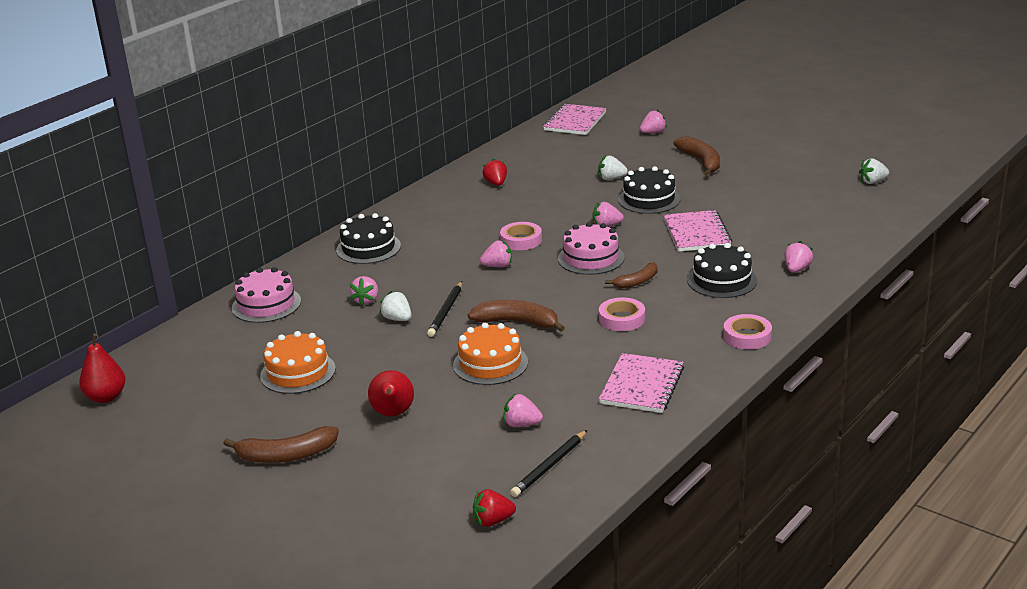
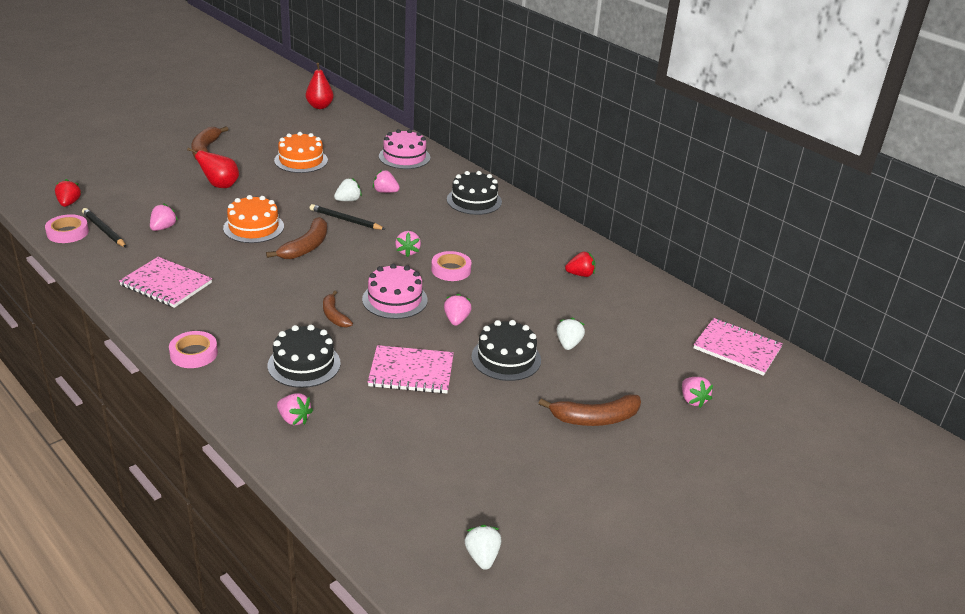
camera: 95 degrees right, 5 degrees up
pink tape [599,297,645,331] -> pink tape moved to [45,214,89,243]

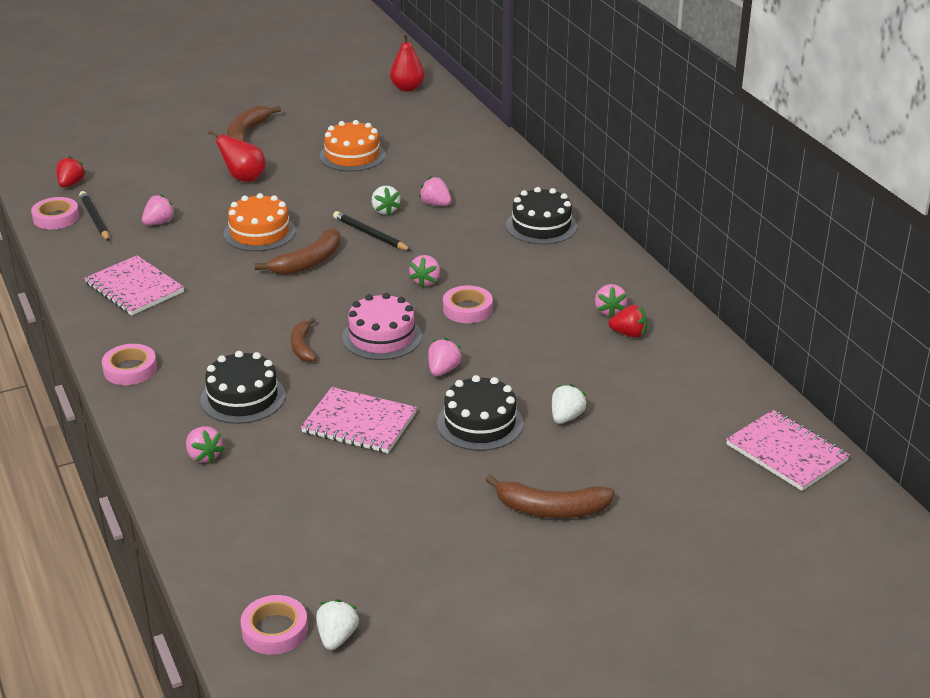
camera: 20 degrees right, 0 degrees up
white strawberry [334,178,362,201] -> white strawberry turned 90 degrees clockwise [372,186,401,216]
pink cake [379,129,430,169] -> none
pink strawberry [682,377,713,408] -> pink strawberry moved to [595,284,627,318]
none -> pink tape [241,595,308,655]

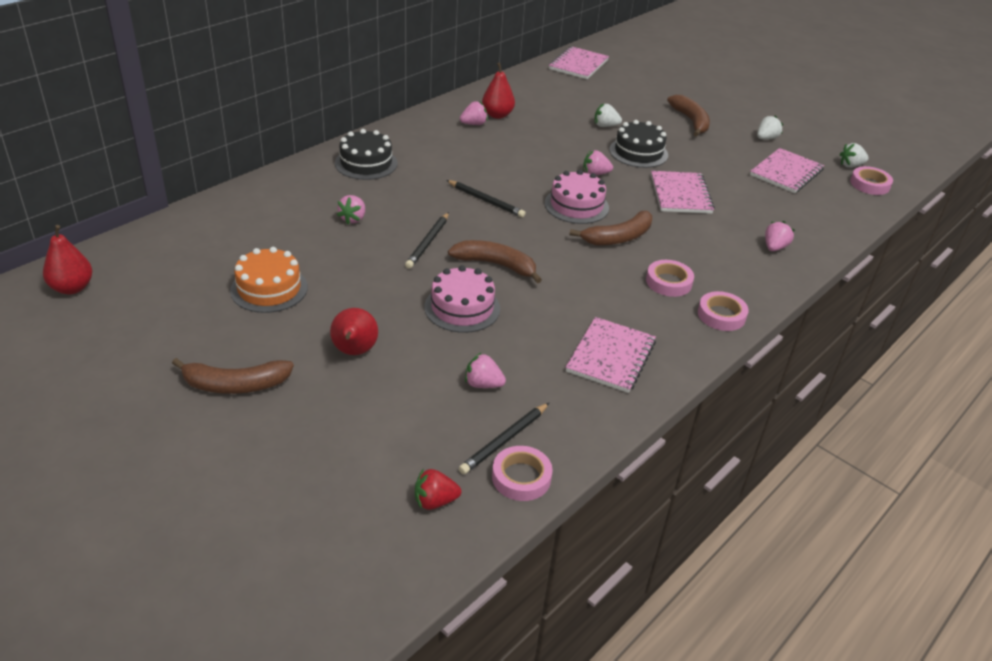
camera: 115 degrees left, 5 degrees up
black cake [200,351,285,424] -> none
orange cake [224,193,296,251] -> pink cake [425,265,500,333]
brown banana [291,318,317,362] -> brown banana [569,211,652,245], size x1.56
white strawberry [372,186,401,216] -> white strawberry moved to [757,115,783,139]
pink strawberry [409,255,440,287] -> black pencil [446,180,526,217]
pink tape [443,286,493,323] -> pink tape moved to [646,260,694,297]
red strawberry [608,305,648,338] -> red pear [482,63,515,119]
none -> pink notebook [750,148,824,193]

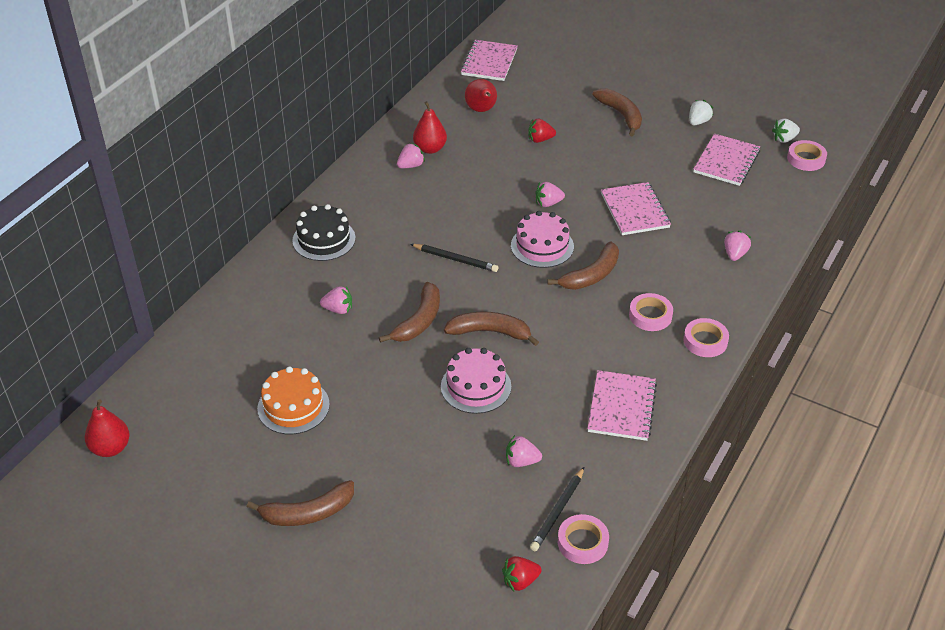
camera: 10 degrees left, 5 degrees up
red pear [330,308,378,355] -> red pear moved to [465,79,497,112]
pink strawberry [337,195,365,224] -> pink strawberry turned 90 degrees counterclockwise [320,286,352,314]
black pencil [405,212,449,269] -> brown banana [379,282,440,343]
white strawberry [594,104,622,127] -> red strawberry [528,118,556,143]
black cake [609,120,668,168] -> none

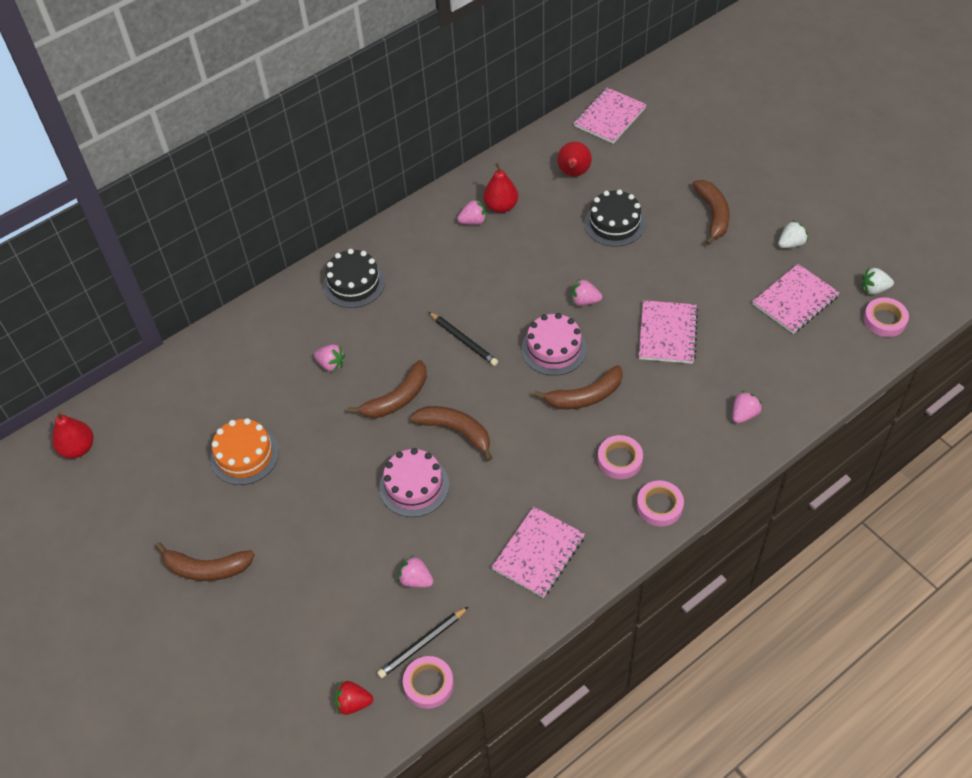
camera: 25 degrees right, 10 degrees up
red strawberry [528,118,556,143] -> black cake [584,189,645,247]

